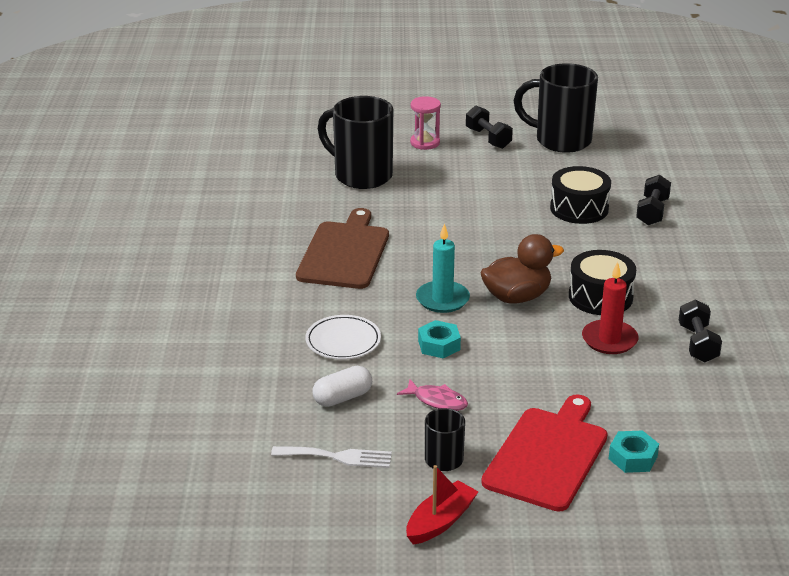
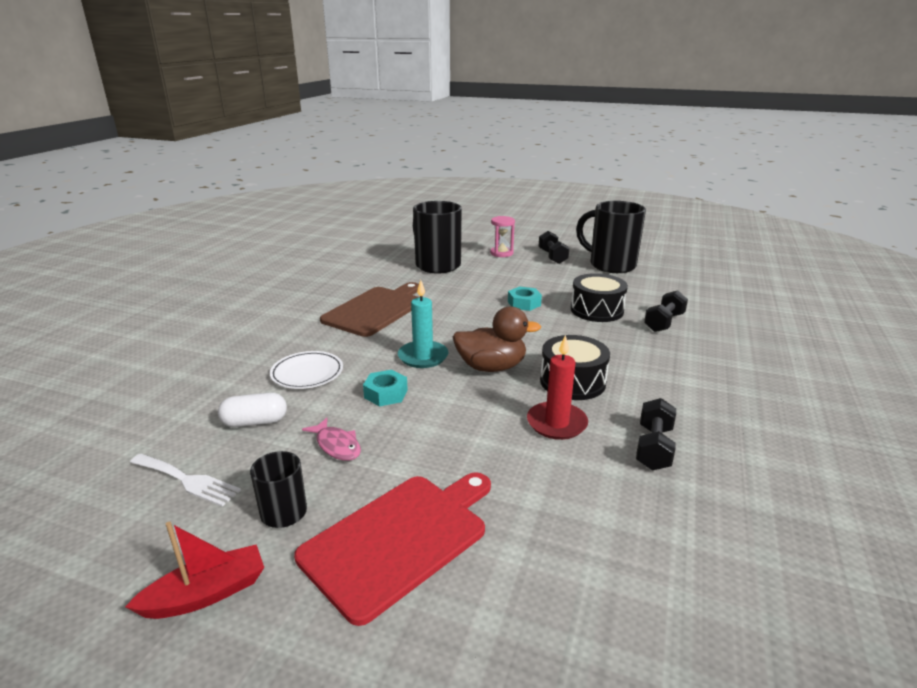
camera: 20 degrees right, 5 degrees down
turquoise nut [608,430,659,473] -> turquoise nut moved to [508,286,542,311]

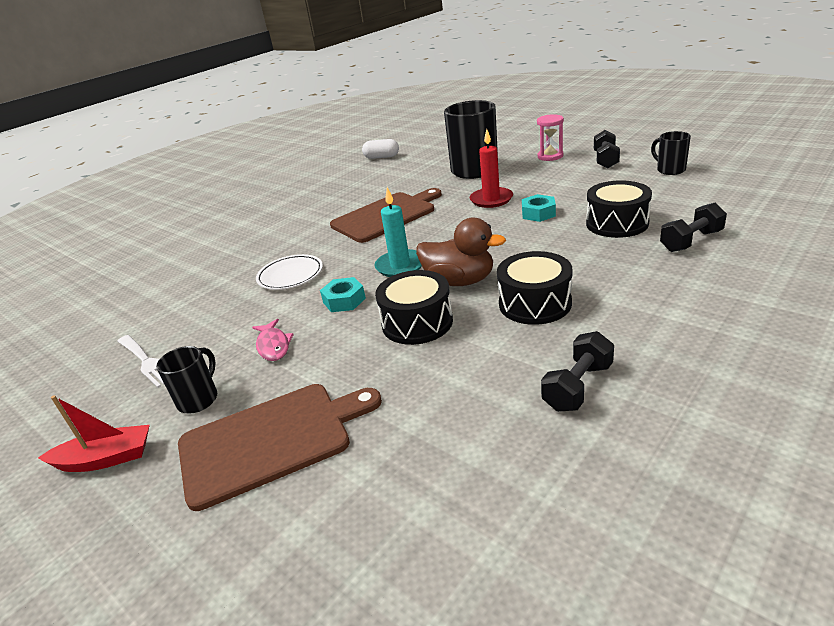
camera: 25 degrees right, 5 degrees up
white capsule [218,392,287,427] -> white capsule moved to [362,139,399,159]
red cutting board [294,472,491,626] -> brown cutting board [178,384,382,511]
red candle [527,335,588,440] -> red candle moved to [469,129,513,208]
black mug [576,201,646,273] -> black mug [651,131,691,175], size x0.50
none -> black drum [375,270,453,345]

